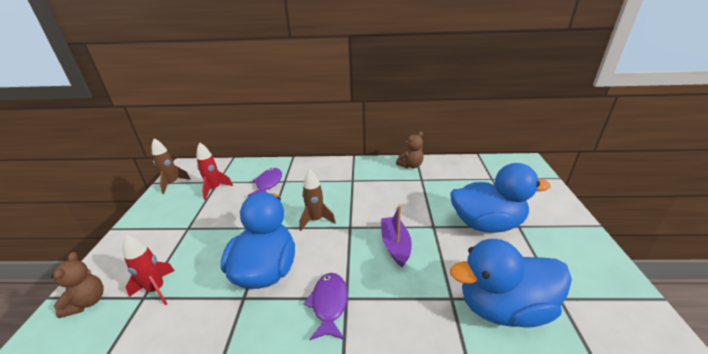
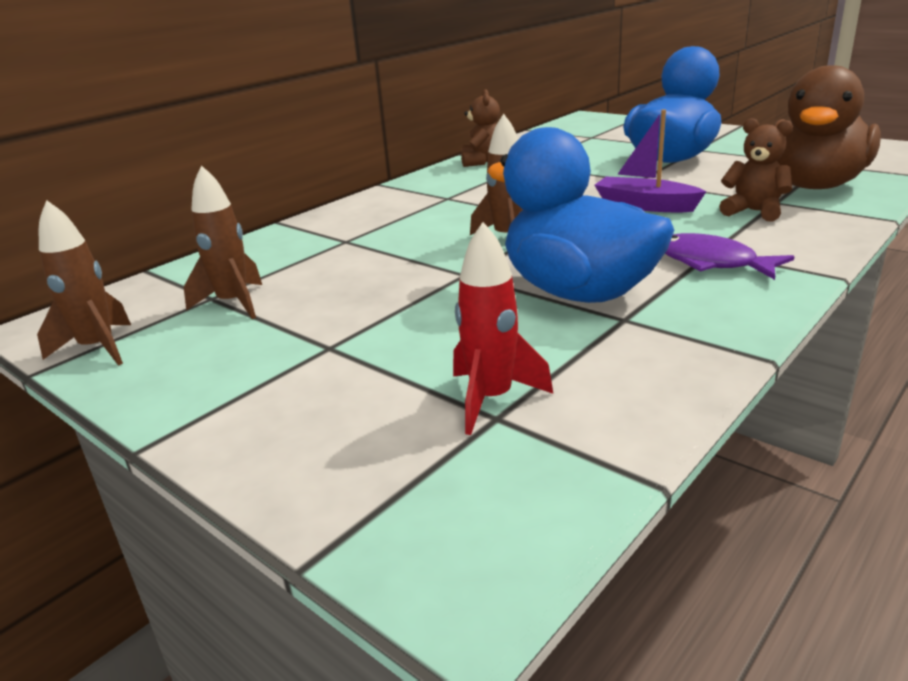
camera: 50 degrees left, 5 degrees down
brown teddy bear [51,252,104,318] -> brown teddy bear moved to [719,118,793,222]
red rocket [197,143,233,200] -> brown rocket [184,165,262,319]
purple fish [248,168,282,196] -> none
blue duck [450,239,572,328] -> brown duck [774,65,881,189]

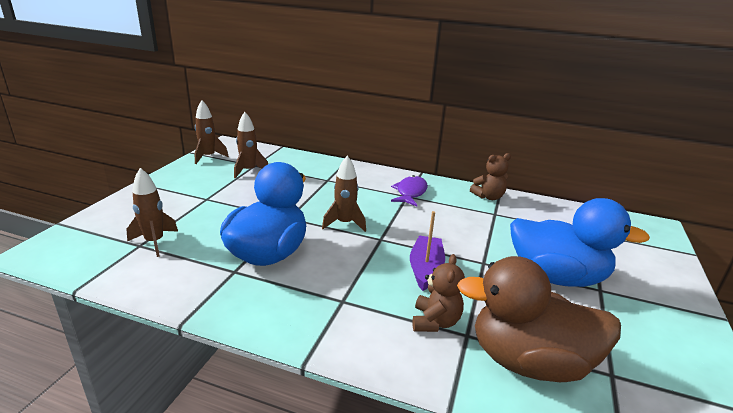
camera: 65 degrees right, 0 degrees up
red rocket [453,222,553,435] -> brown rocket [127,168,178,257]
purple fish [665,233,794,280] -> purple fish moved to [391,175,428,206]

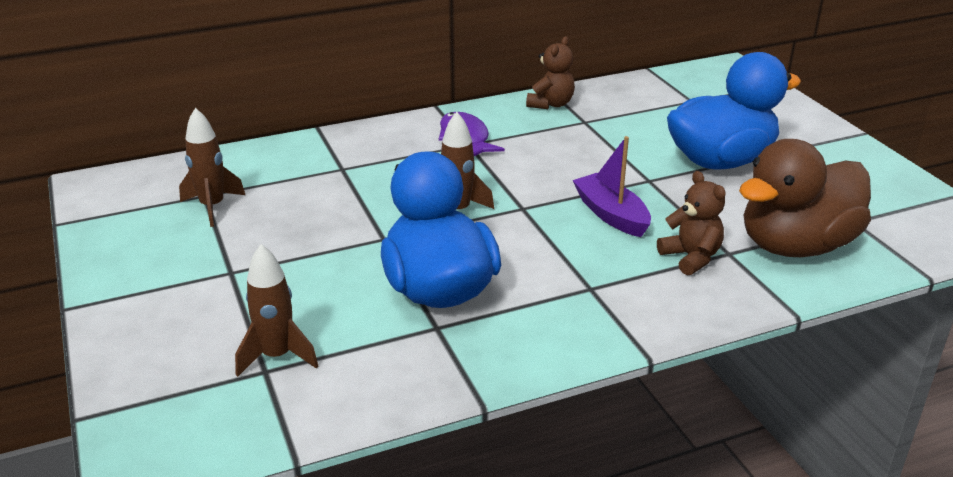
camera: 40 degrees left, 5 degrees up
brown rocket [195,100,229,164] -> none

